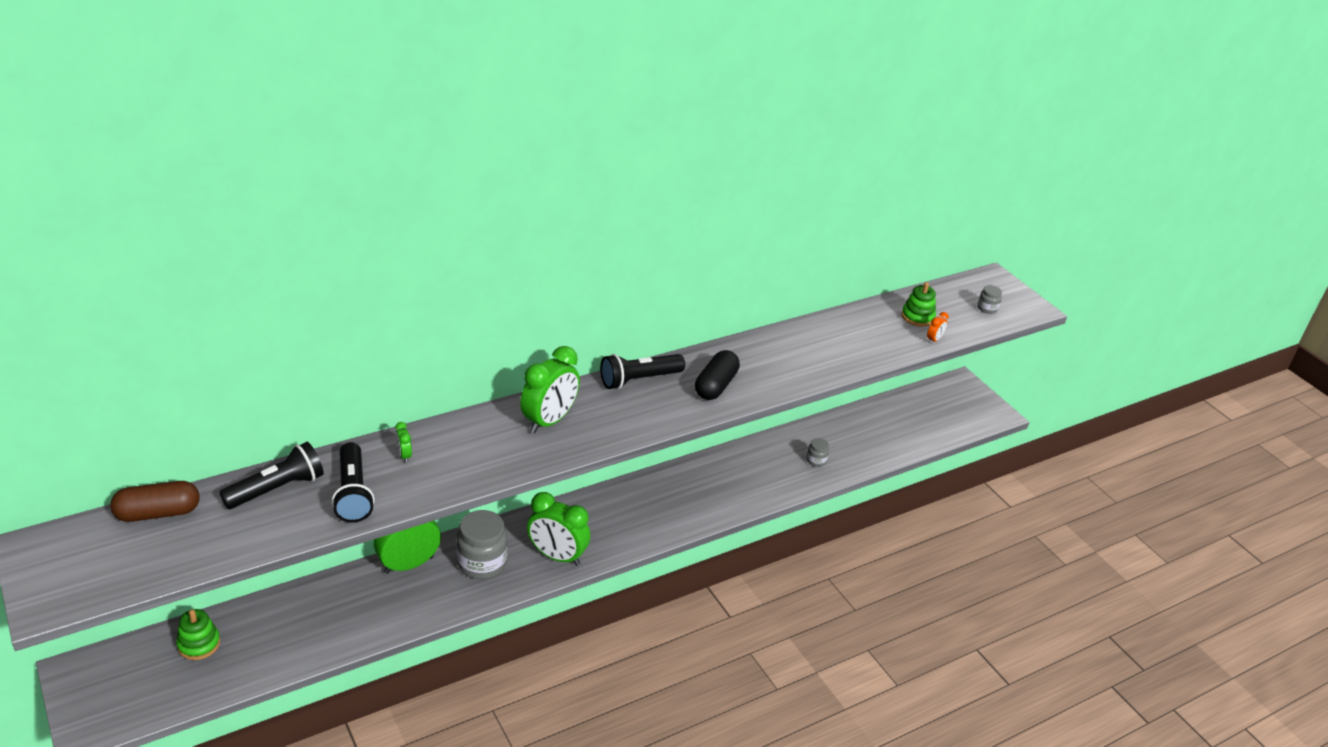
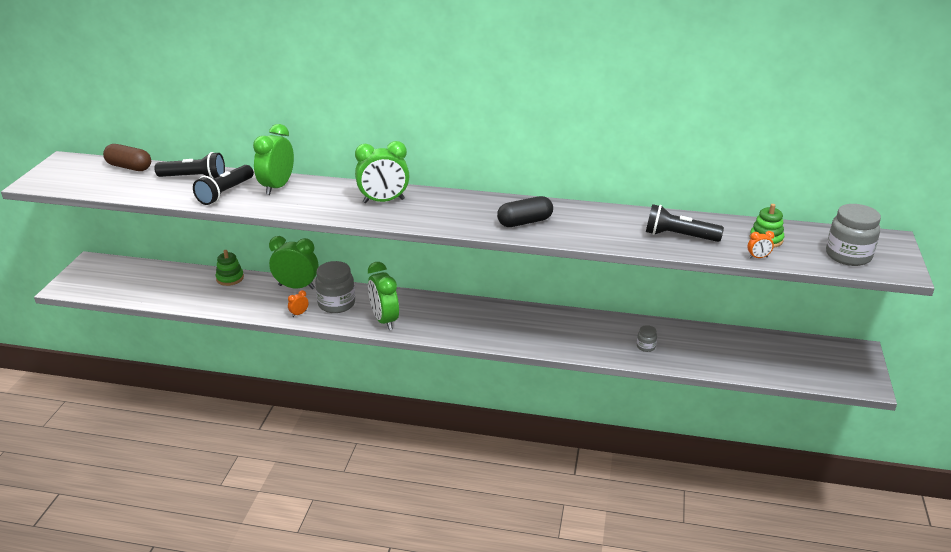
camera: 45 degrees right, 5 degrees down
green stacking toy [176,609,220,660] -> green stacking toy moved to [216,250,244,286]
green clock [395,422,412,463] -> green clock [253,124,294,195], size x2.35
black flashlight [600,354,685,389] -> black flashlight moved to [646,204,724,242]
grey jar [977,285,1002,314] -> grey jar [826,204,881,266], size x2.10
none -> orange clock [288,290,308,317]

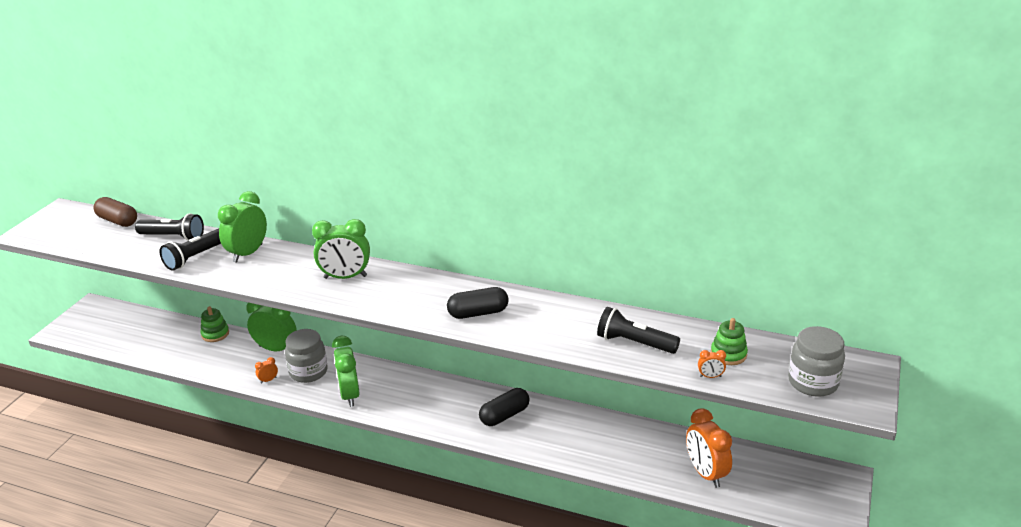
camera: 10 degrees right, 0 degrees up
grey jar [637,325,657,352] -> none
none -> black capsule [479,388,530,426]
none -> orange clock [686,408,732,488]

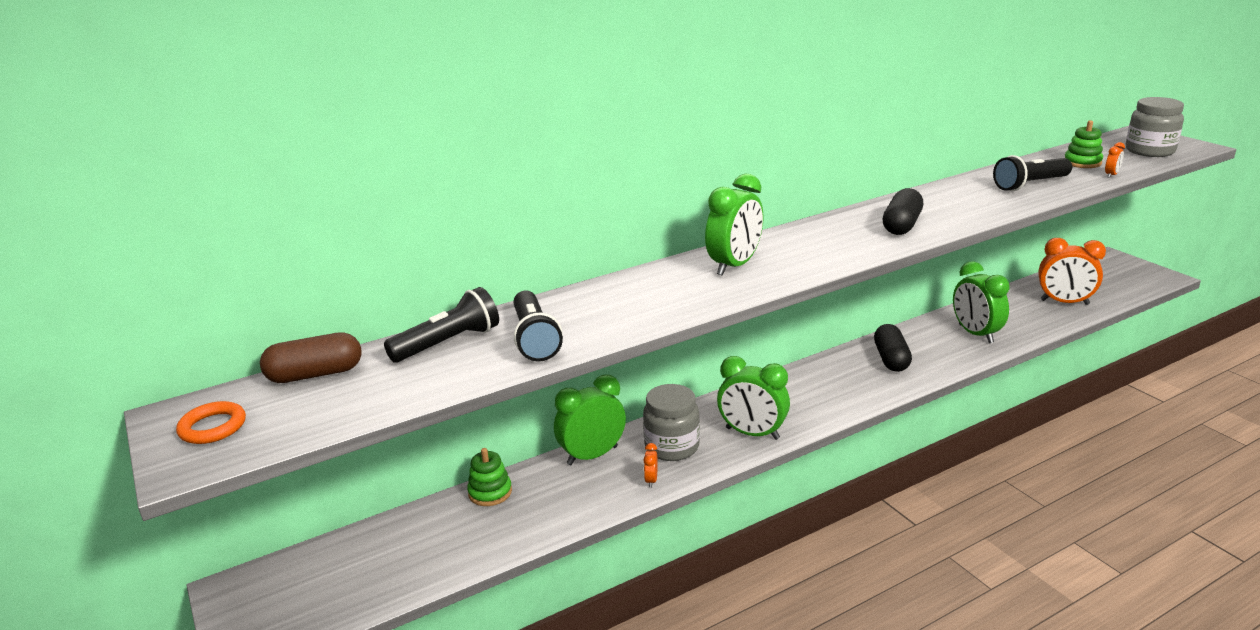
camera: 50 degrees left, 5 degrees down
green clock [218,191,267,263] -> green clock moved to [953,261,1009,343]
none -> orange ring [176,401,246,444]

